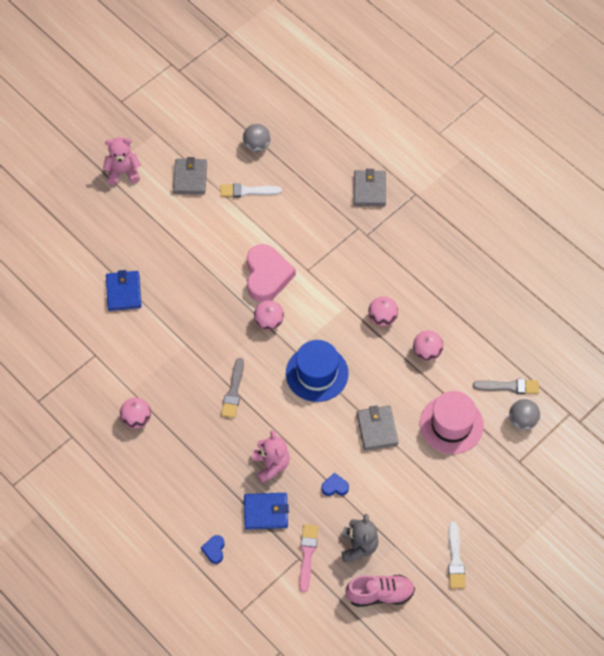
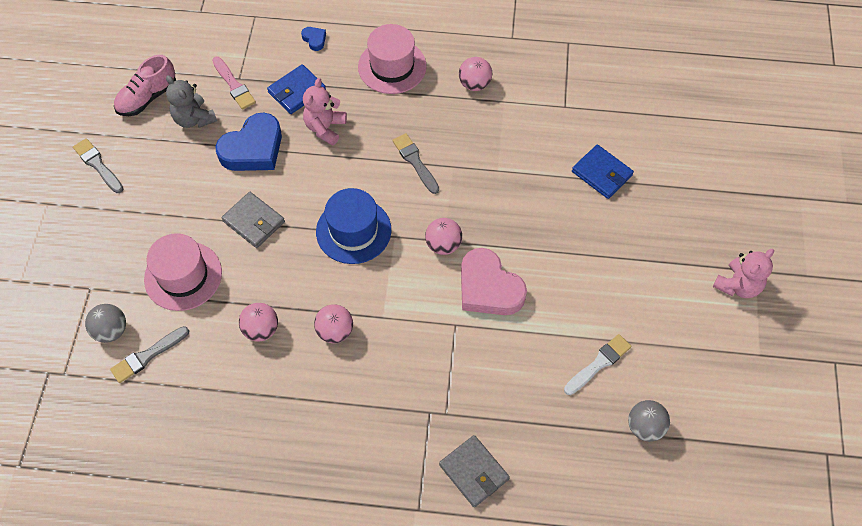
camera: 140 degrees right, 0 degrees up
grey wallet [173,157,207,194] -> none
pink teddy bear [253,430,290,483] -> pink teddy bear turned 75 degrees clockwise [303,78,347,146]
blue heart [321,473,349,496] -> blue heart [215,113,282,171], size x2.32
white brush [448,522,465,589] -> grey brush [73,138,123,193]
none -> pink hat [358,24,427,94]

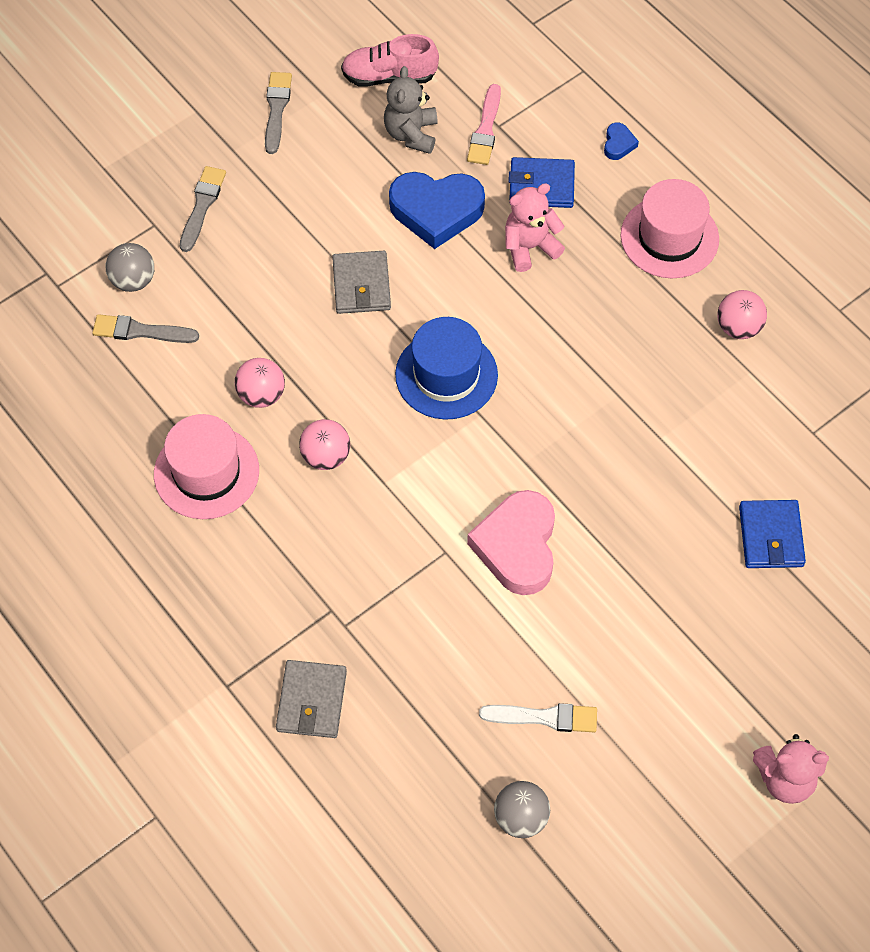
camera: 45 degrees right, 0 degrees up
pink hat [144,233,222,311] -> pink hat moved to [154,414,259,519]
grey brush [392,133,439,194] -> grey brush moved to [180,166,226,252]
pink ball [425,218,462,255] -> none

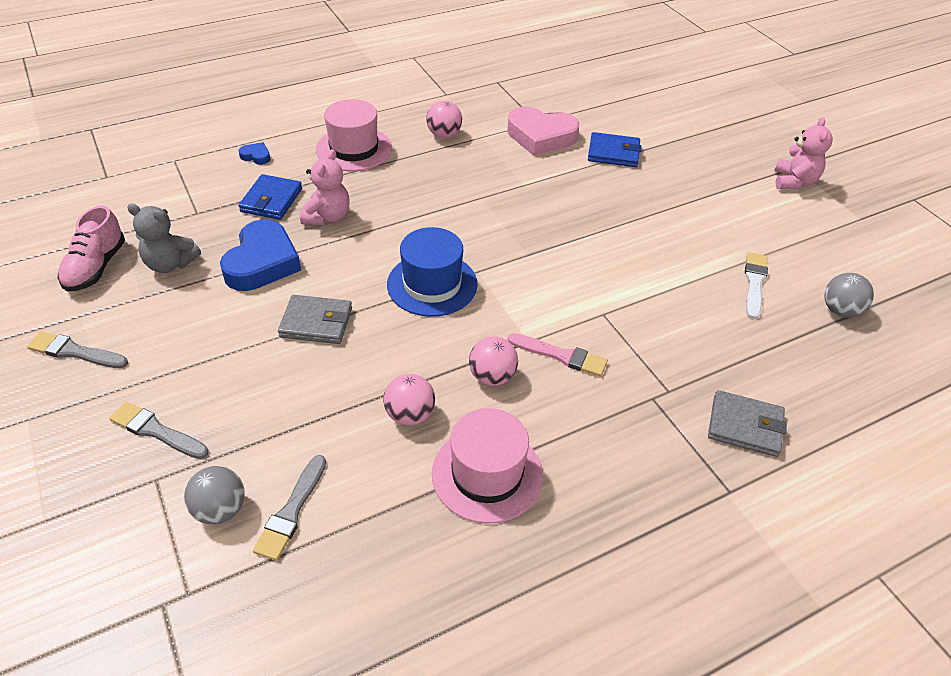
camera: 80 degrees left, 15 degrees down
pink brush [467,84,501,165] -> pink brush moved to [508,333,608,377]
pink heart [467,490,555,595] -> pink heart moved to [507,107,579,156]
pink teddy bear [505,183,565,272] -> pink teddy bear turned 150 degrees counterclockwise [300,149,349,225]

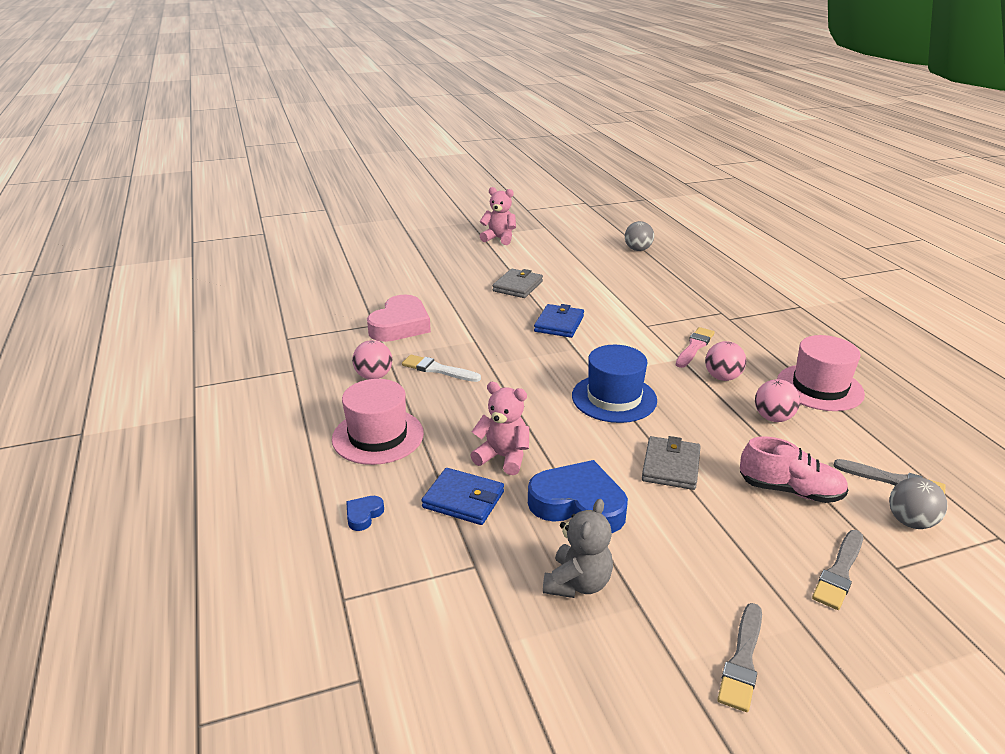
camera: 80 degrees left, 15 degrees down
pink shoe [58,206,125,291] -> pink shoe moved to [740,437,849,503]
blue wallet [588,132,642,167] -> blue wallet moved to [534,304,584,338]
grey wallet [708,390,787,457] -> grey wallet moved to [493,269,543,298]
white brush [745,252,768,319] -> white brush moved to [402,355,481,382]

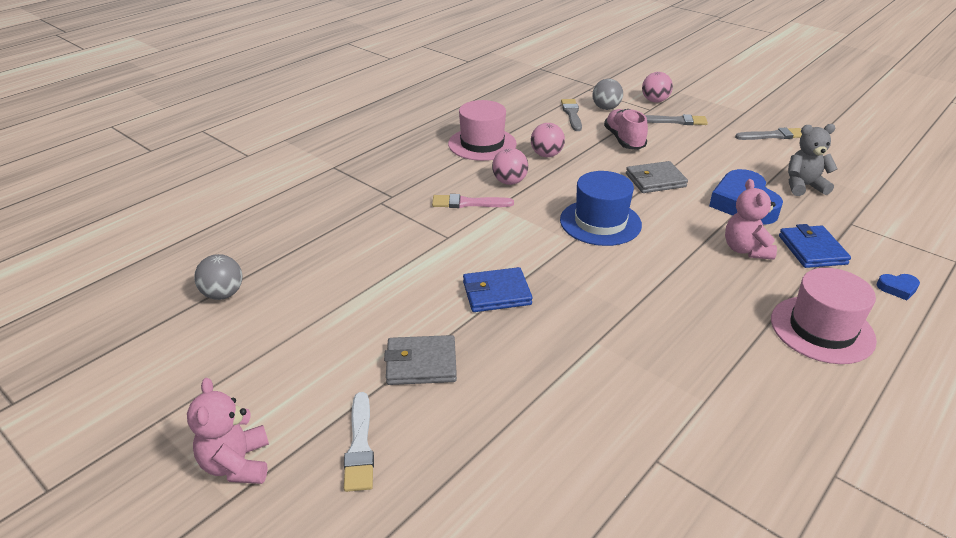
camera: 120 degrees left, 5 degrees up
pink ball [352,340,392,379] -> pink ball moved to [642,72,673,103]
pink heart [367,295,431,342] -> none
white brush [402,355,481,382] -> white brush moved to [344,392,374,492]

